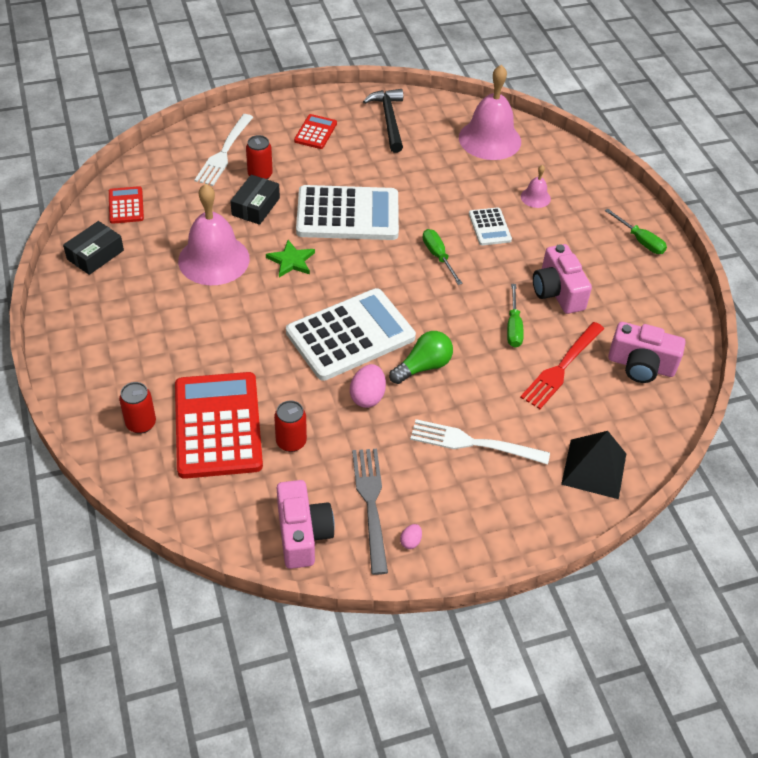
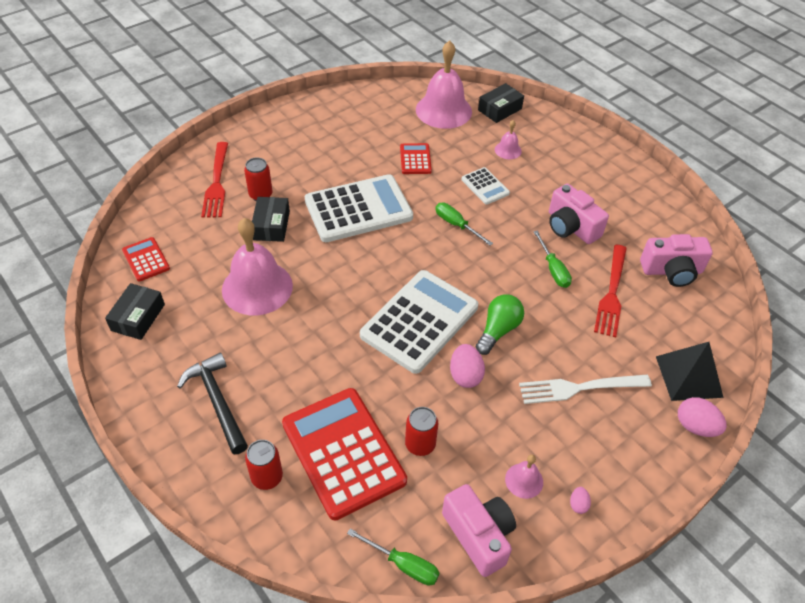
camera: 20 degrees left, 0 degrees up
white fork [194,114,253,186] -> red fork [201,142,228,218]
green star [266,240,315,277] -> none
red calculator [294,114,337,149] -> red calculator moved to [400,143,432,174]
grey fork [352,449,388,575] -> pink bell [505,454,543,499]
black hammer [363,89,403,153] -> black hammer moved to [177,353,248,454]
green screwdriver [605,209,667,254] -> green screwdriver moved to [347,529,439,585]
none -> black box [478,83,524,123]
none -> pink egg [678,397,727,437]

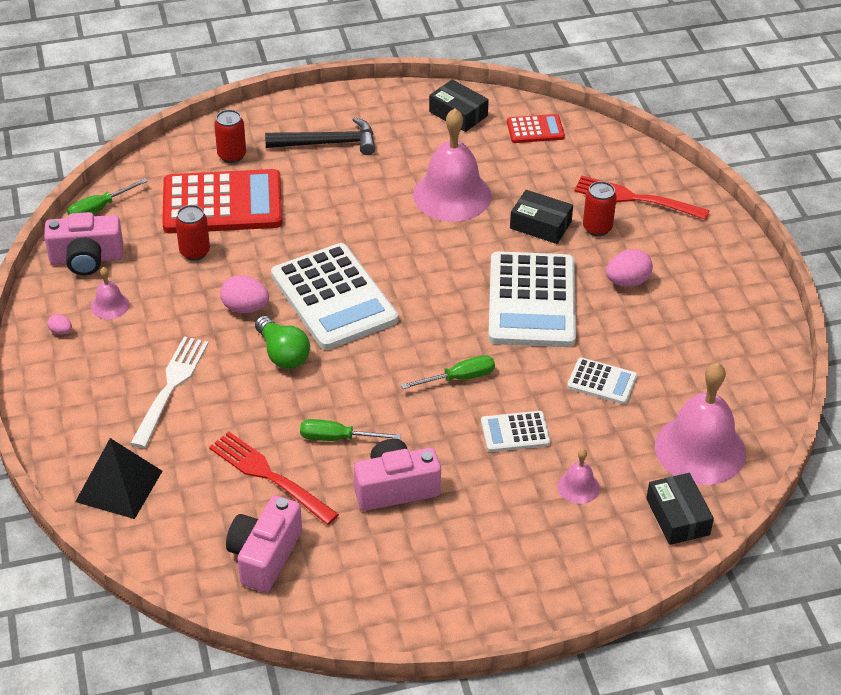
camera: 115 degrees right, 5 degrees down
red calculator [400,143,432,174] -> white calculator [567,357,637,404]
pink egg [678,397,727,437] -> pink egg moved to [606,249,653,287]

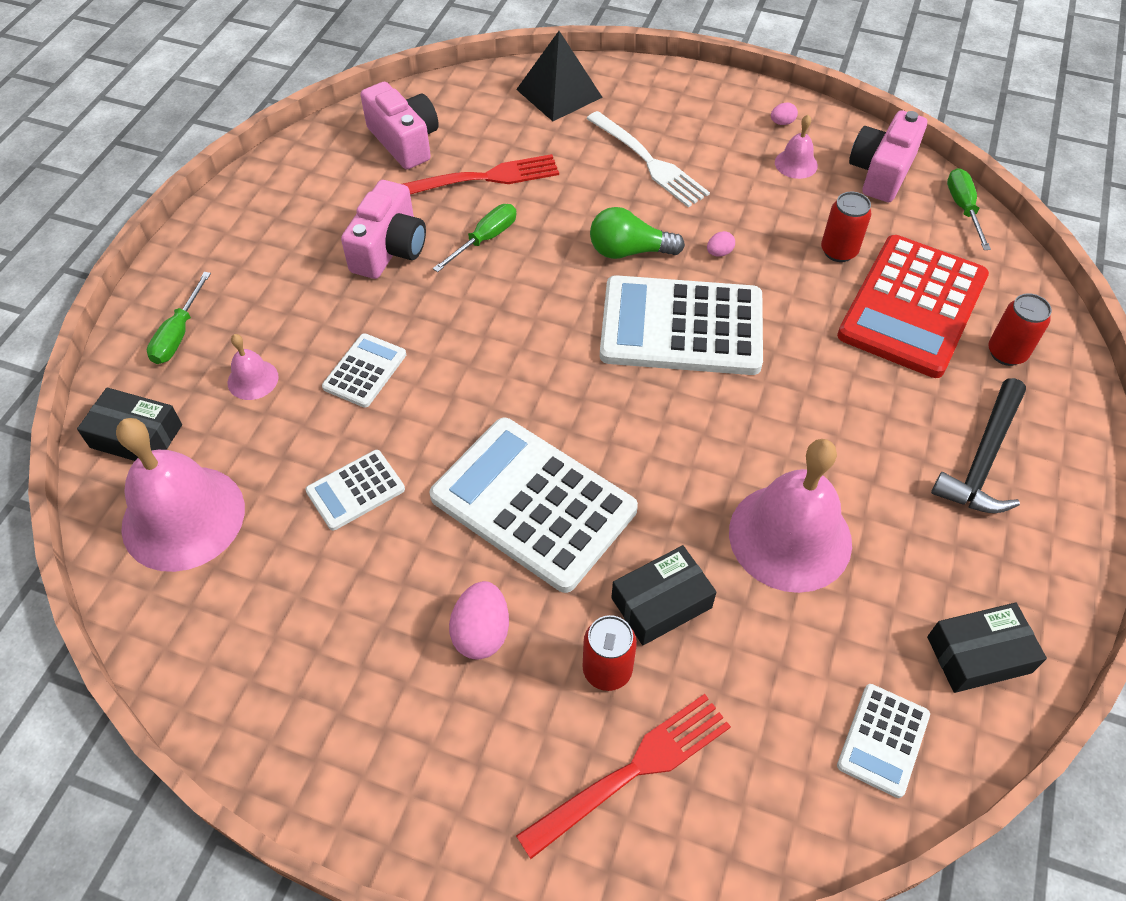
camera: 125 degrees right, 10 degrees up
pink egg [220,275,269,313] -> pink egg [707,231,735,256], size x0.52
green screwdriver [401,355,495,389] -> green screwdriver moved to [147,272,211,364]
red calculator [507,114,565,143] -> white calculator [837,684,930,798]

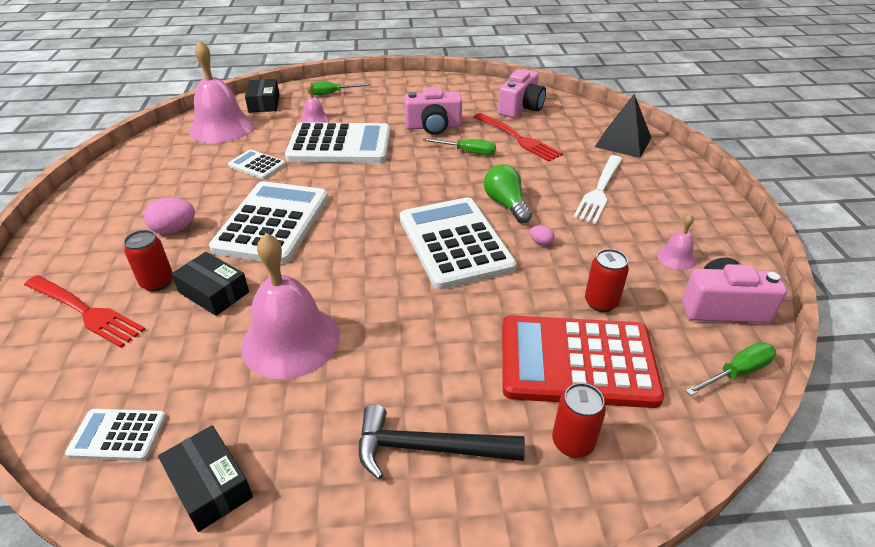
camera: 65 degrees right, 15 degrees down
white calculator [322,333,406,408] -> white calculator [285,122,390,163], size x2.09
pink egg [771,102,798,125] -> none

